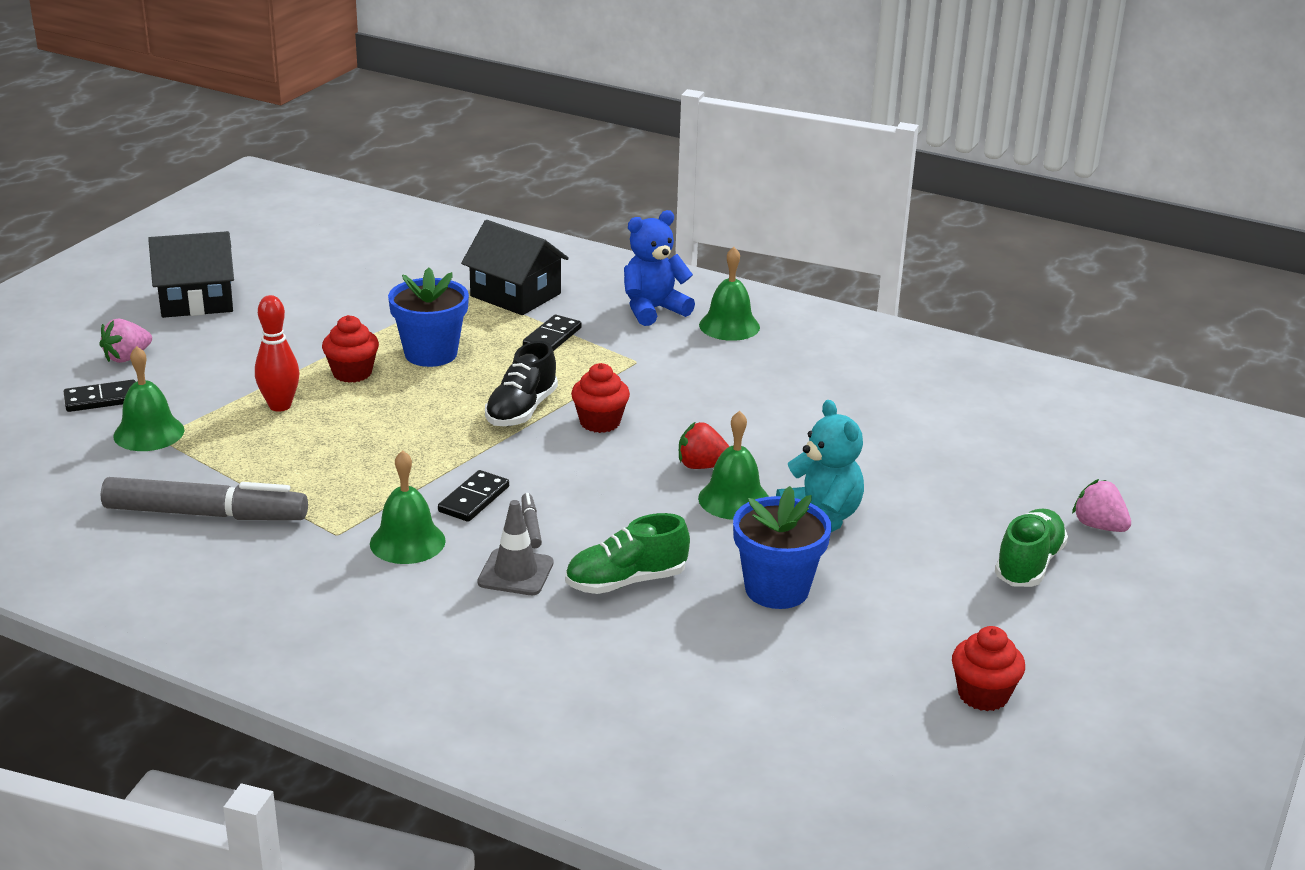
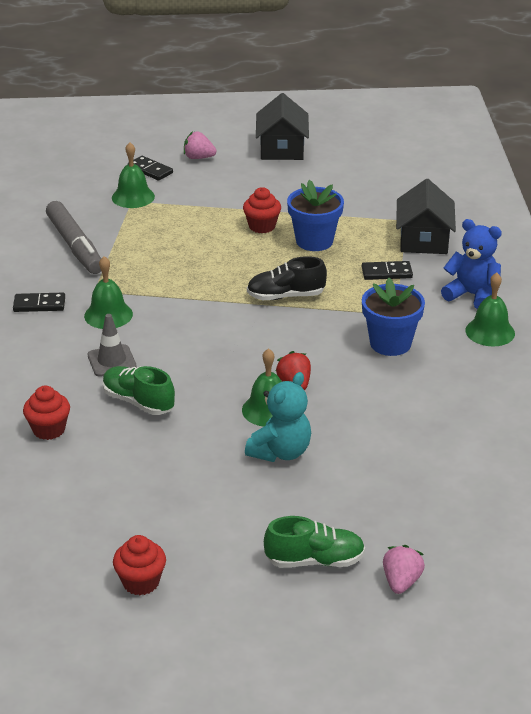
camera: 60 degrees right, 5 degrees up
black house [148,231,234,318] -> black house turned 45 degrees clockwise [256,93,309,160]
red bowling pin [255,295,299,412] -> none
black domino [438,470,509,522] -> black domino moved to [13,293,65,312]
grey marker [521,493,542,548] -> none
red cupcake [571,363,630,433] -> red cupcake moved to [23,386,70,440]
blue flower pot [733,486,831,609] -> blue flower pot moved to [362,278,425,356]

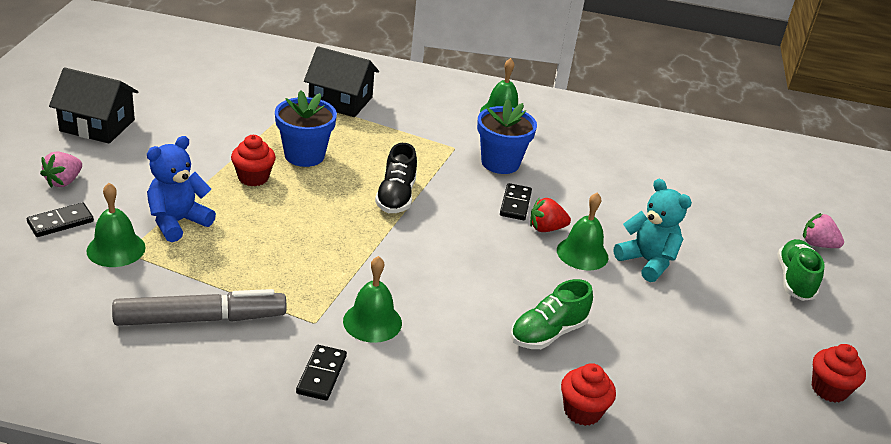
camera: 80 degrees left, 0 degrees up
grey traffic cone [88,314,137,377] -> none
black domino [362,261,413,280] -> black domino moved to [500,183,532,220]
blue teddy bear [441,219,502,309] -> blue teddy bear moved to [147,136,216,242]

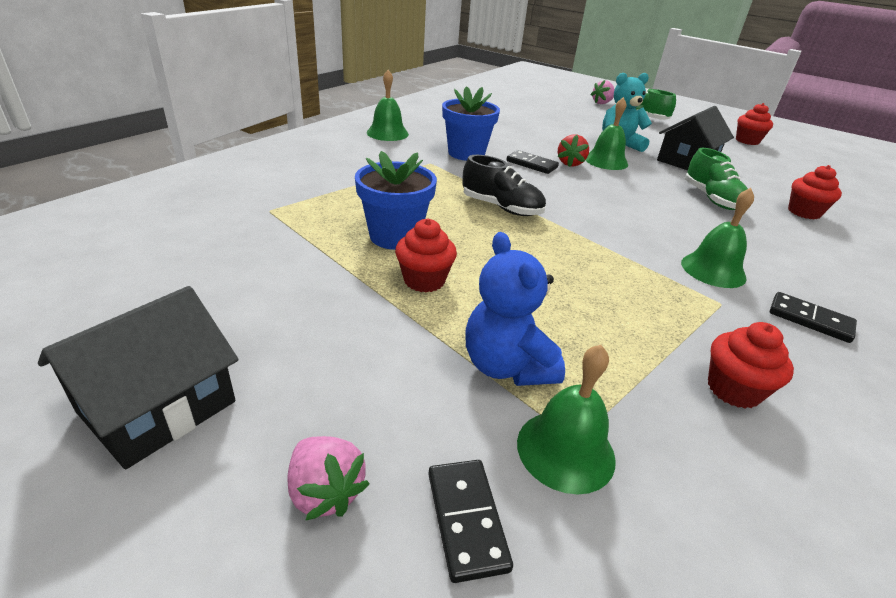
camera: 65 degrees left, 0 degrees up
grey marker [112,289,286,326] -> red cupcake [708,322,794,409]
black house [304,46,379,117] -> black house moved to [657,106,734,170]

